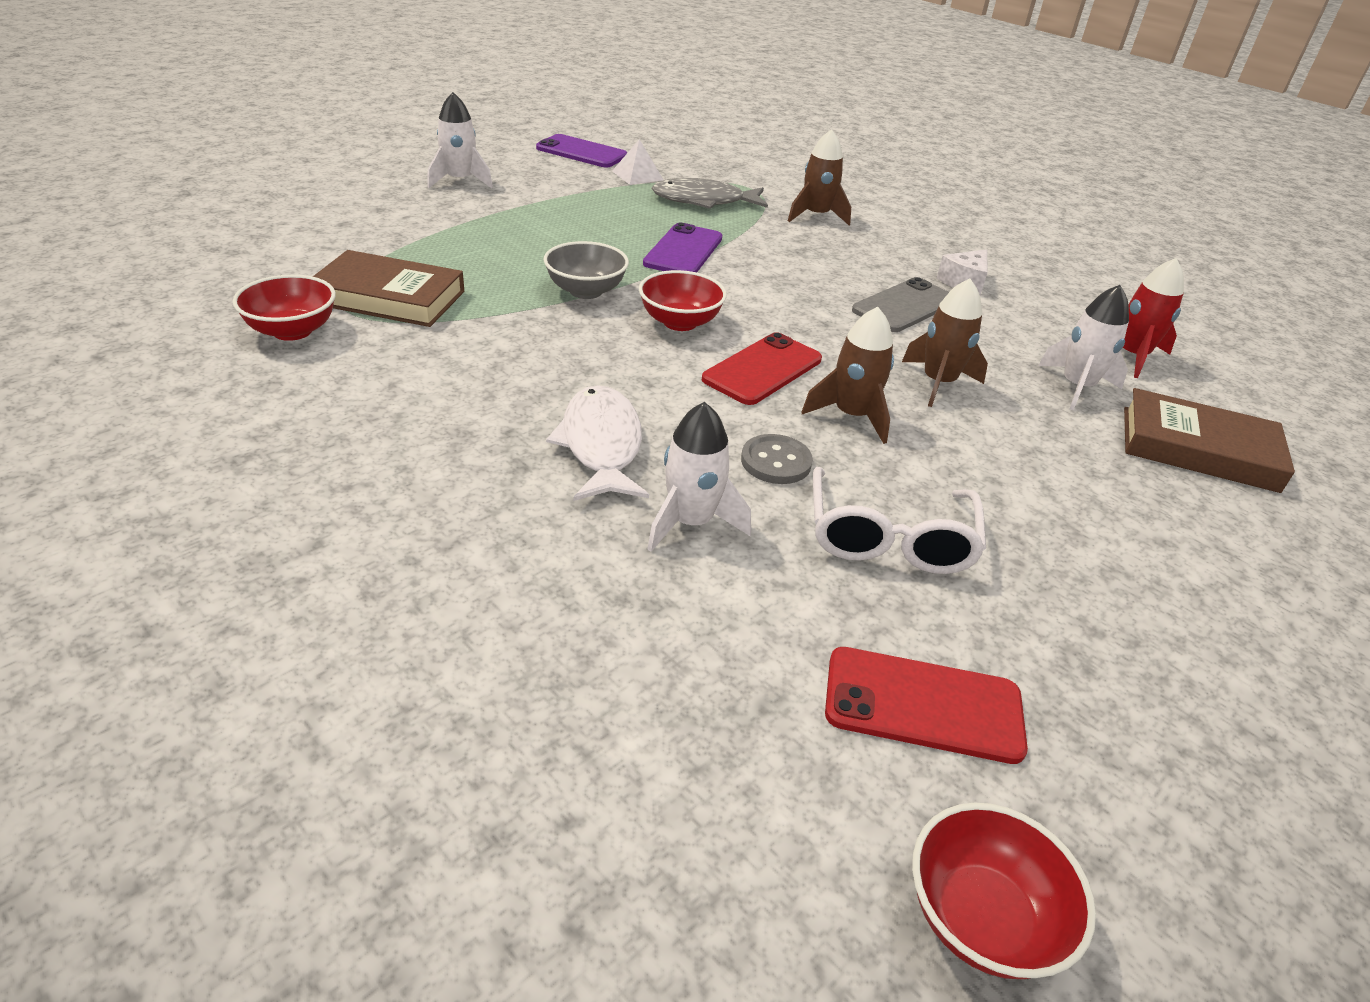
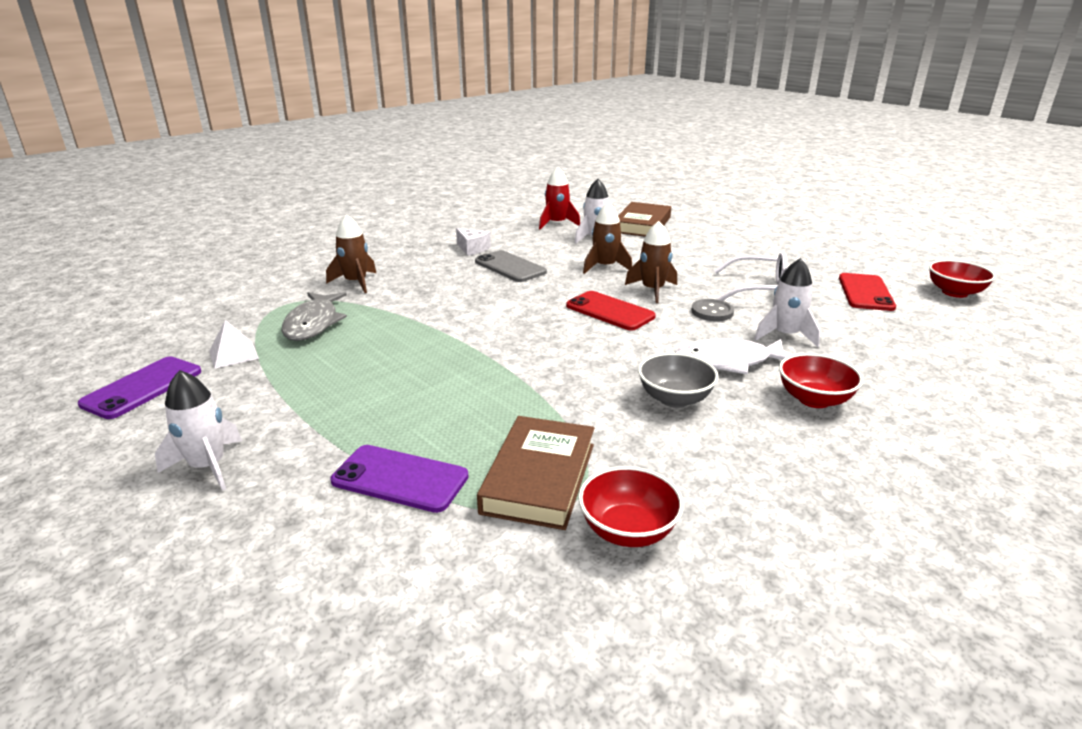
camera: 85 degrees left, 10 degrees down
grey bowl [544,241,629,299] -> grey bowl moved to [638,353,719,408]
red bowl [639,270,727,331] -> red bowl moved to [779,353,863,408]
purple phone [643,223,722,272] -> purple phone moved to [331,445,469,513]

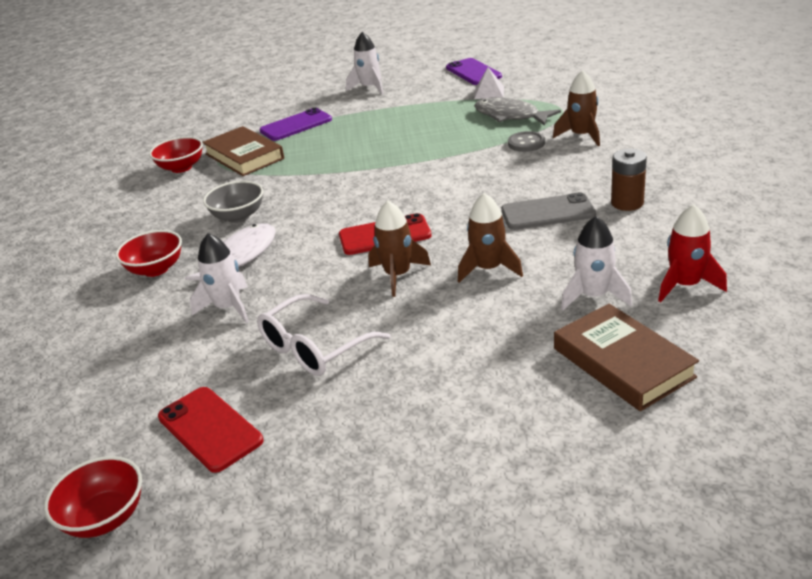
camera: 130 degrees right, 5 degrees up
white cheese [456,228,491,256] -> brown battery [611,149,647,211]
grey button [691,299,734,321] -> grey button moved to [508,131,545,152]

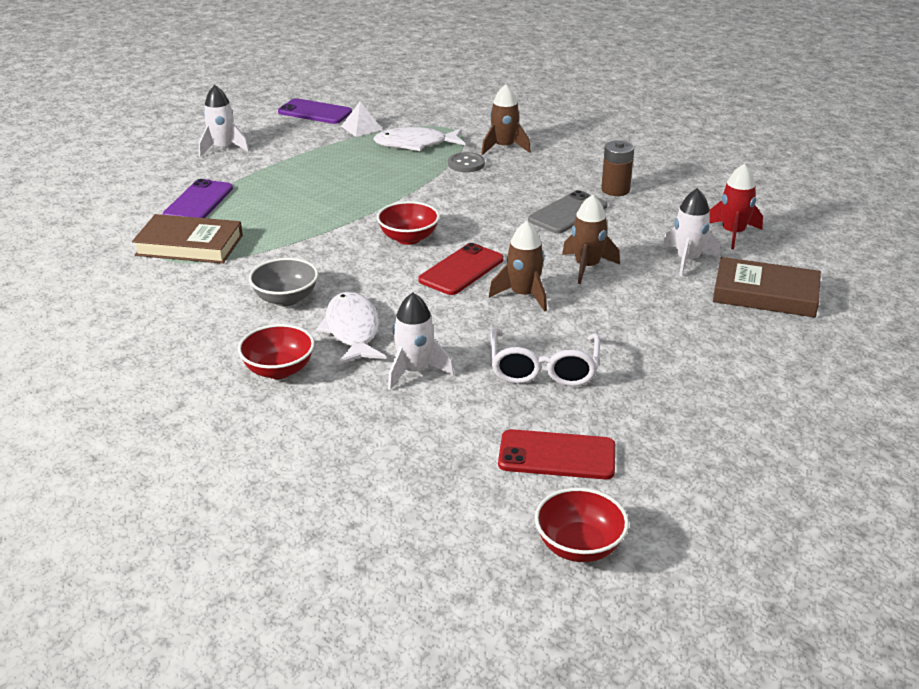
camera: 45 degrees left, 0 degrees up
red bowl [149,137,203,173] -> red bowl moved to [377,201,440,245]
grey fish [474,97,561,126] -> white fish [373,127,465,151]

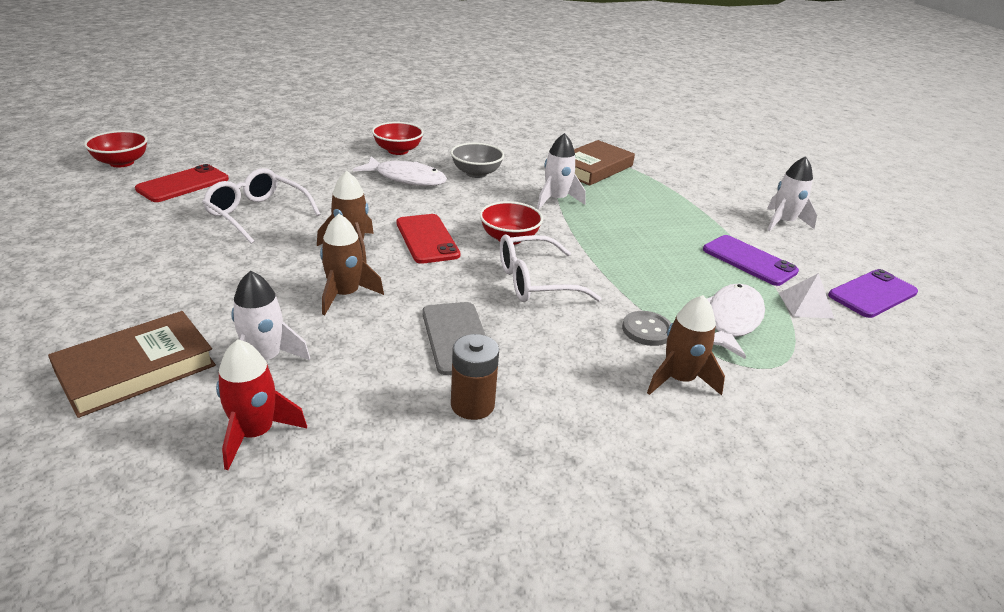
camera: 120 degrees right, 0 degrees up
purple phone [163,179,233,218] -> purple phone moved to [703,235,799,286]
white rocket [388,293,454,390] -> white rocket moved to [537,133,585,209]
none -> white glasses [500,234,602,302]

